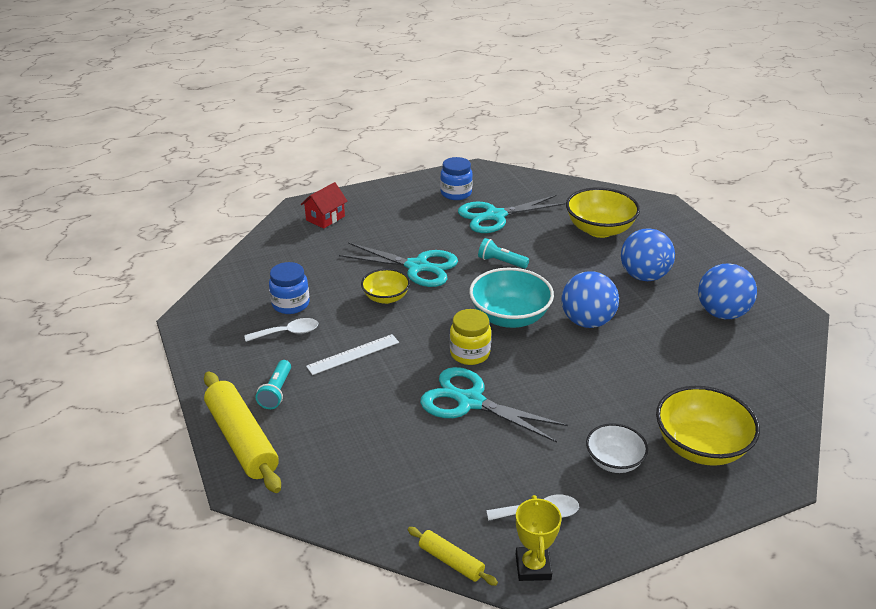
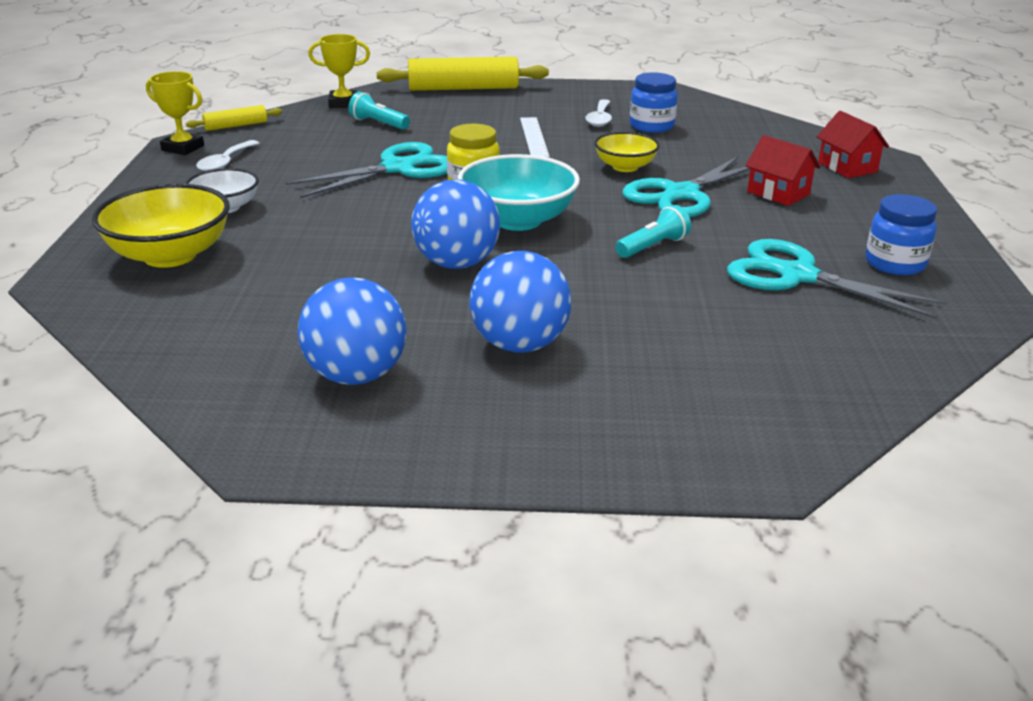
camera: 115 degrees right, 5 degrees down
turquoise flashlight [256,360,291,409] -> turquoise flashlight moved to [348,92,410,130]
turquoise scissors [458,195,566,233] -> turquoise scissors turned 60 degrees counterclockwise [727,239,947,319]
yellow bowl [566,187,640,238] -> none
none -> yellow trophy [308,34,370,108]
none -> red house [745,135,820,206]

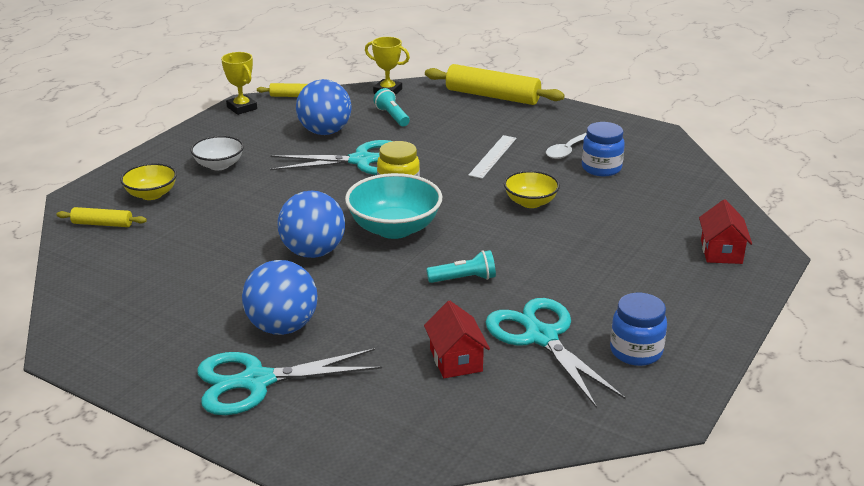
camera: 30 degrees right, 0 degrees up
yellow bowl [92,184,230,268] -> yellow bowl [120,163,177,200], size x0.60
white spoon [196,140,259,171] -> none
blue ball [298,277,407,385] -> blue ball moved to [296,79,352,135]
turquoise scissors [622,156,751,217] -> turquoise scissors moved to [197,348,382,415]
red house [745,135,820,206] -> red house moved to [424,301,490,378]
none -> yellow rolling pin [56,207,147,227]

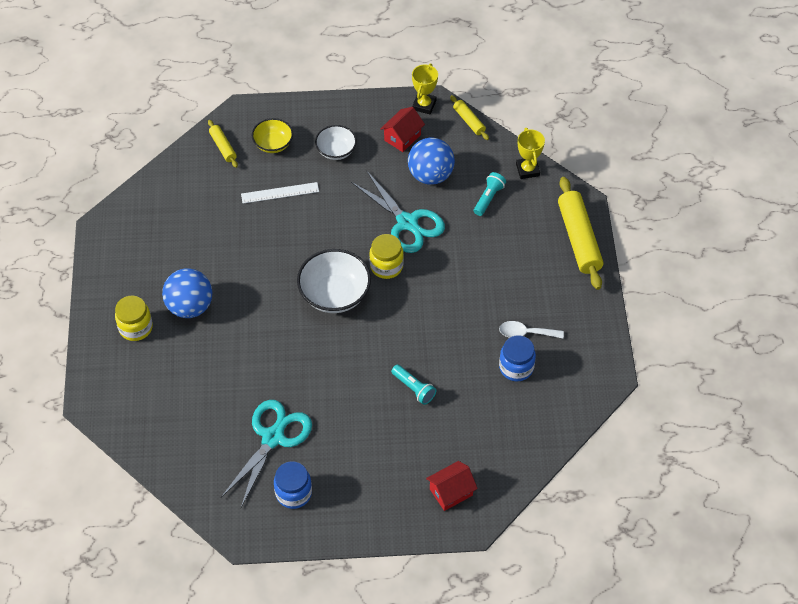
camera: 55 degrees right, 25 degrees up
turquoise scissors [197,348,382,415] -> yellow jar [115,295,153,341]
blue ball [277,191,345,258] -> none
turquoise bowl [345,173,442,239] -> white bowl [297,249,371,313]
red house [424,301,490,378] -> red house moved to [380,107,425,152]
turquoise flashlight [426,250,496,283] -> turquoise flashlight moved to [391,365,436,405]
white ruler [468,135,517,179] -> white ruler moved to [241,182,319,204]
yellow bowl [504,171,560,208] -> none

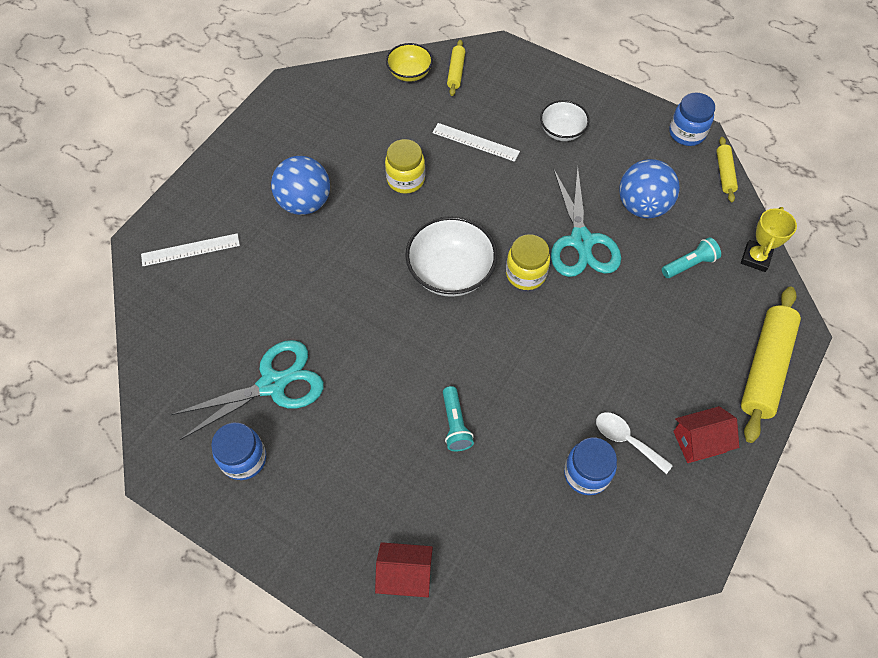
camera: 35 degrees right, 5 degrees up
yellow jar [115,295,153,341] -> yellow jar moved to [385,139,425,194]
yellow bowl [252,118,293,153] -> yellow bowl moved to [386,43,433,82]
red house [380,107,425,152] -> red house moved to [673,406,739,463]
yellow trophy [412,63,438,114] -> blue jar [669,92,715,146]
none -> white ruler [141,233,240,266]

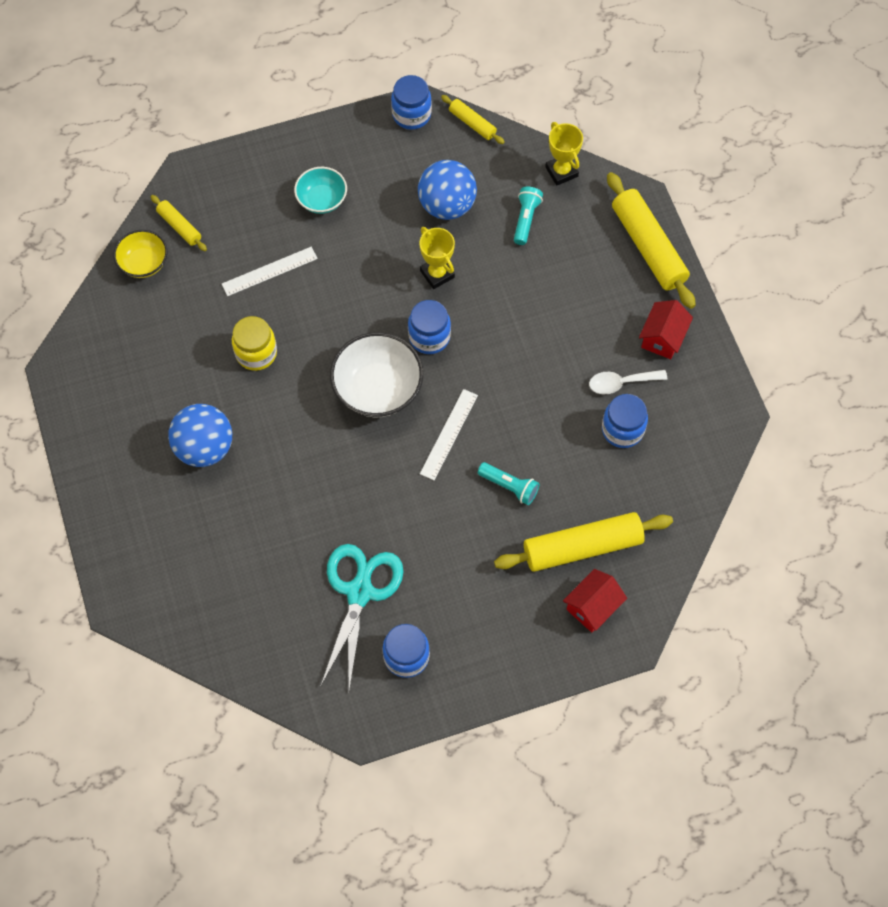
camera: 50 degrees left, 5 degrees up
white ruler [141,233,240,266] -> white ruler moved to [420,389,478,480]
yellow jar [506,234,550,290] -> blue jar [408,300,451,354]
white bowl [540,100,589,141] -> turquoise bowl [294,167,347,214]
turquoise scissors [551,166,621,277] -> yellow trophy [420,227,455,289]
none -> yellow rolling pin [494,512,673,572]

